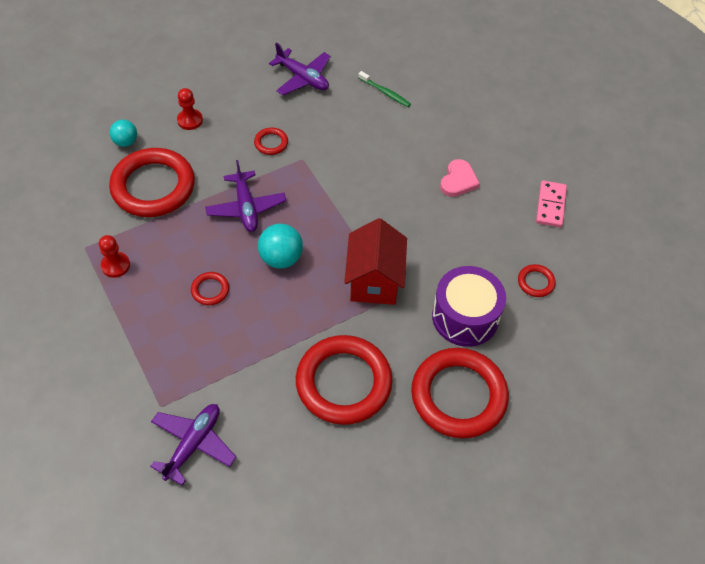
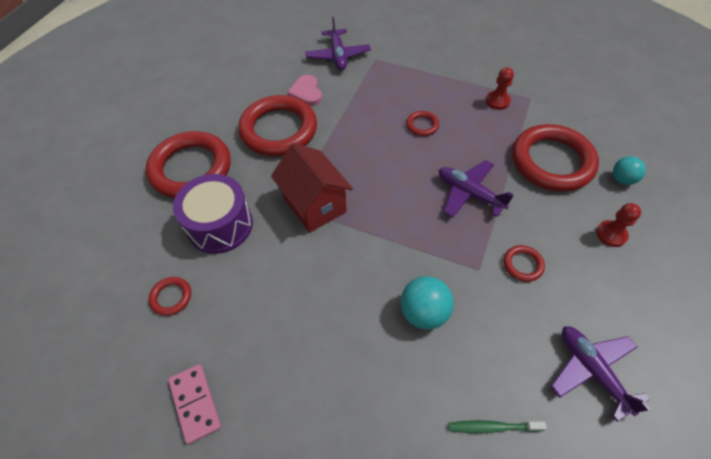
camera: 145 degrees right, 0 degrees up
turquoise ball [258,224,303,269] -> turquoise ball moved to [401,276,454,330]
purple plane [269,42,331,95] -> purple plane turned 60 degrees clockwise [551,326,650,422]
pink heart [440,159,480,197] -> pink heart moved to [287,75,322,106]

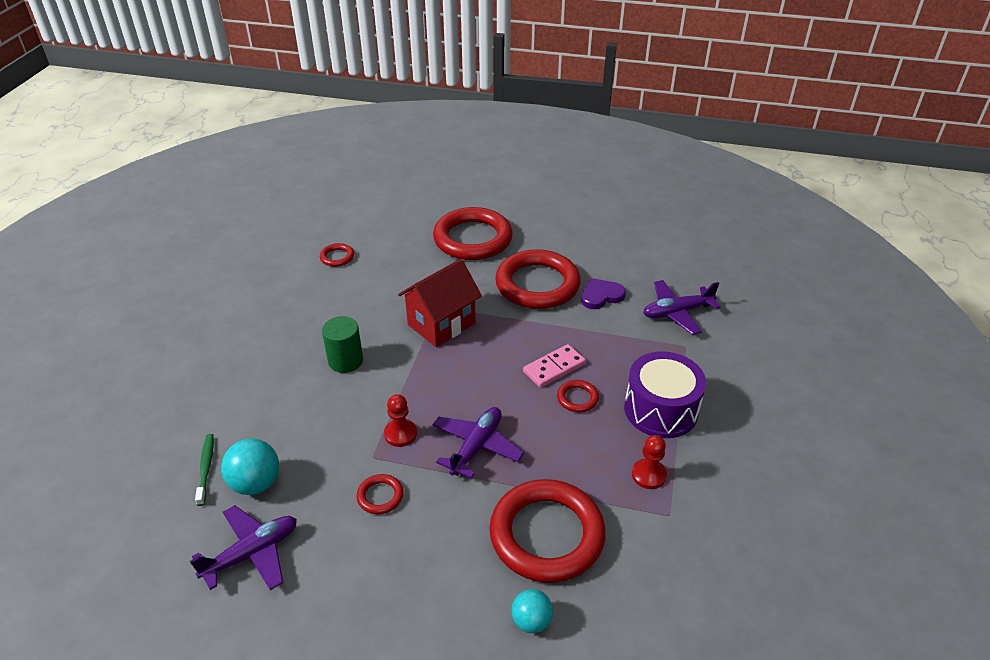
camera: 80 degrees right, 15 degrees down
pink domino [168,364,221,444] -> pink domino moved to [523,344,586,388]
purple drum [173,174,253,254] -> purple drum moved to [624,352,706,438]
pink heart [287,75,322,106] -> purple heart [581,278,626,309]
turquoise ball [401,276,454,330] -> turquoise ball moved to [221,439,279,495]
red pawn [596,203,641,247] -> red pawn moved to [384,394,417,447]
none -> green cylinder [322,316,363,373]

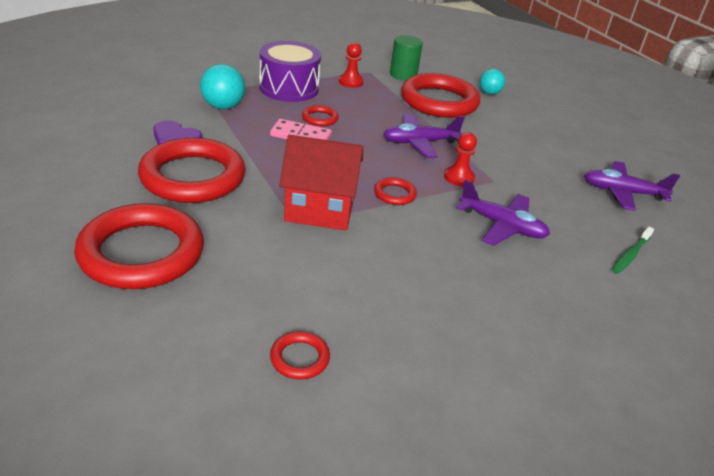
camera: 135 degrees left, 5 degrees down
turquoise ball [221,439,279,495] -> turquoise ball moved to [200,64,245,109]
green cylinder [322,316,363,373] -> green cylinder moved to [390,35,423,81]
red ring [357,474,404,514] -> red ring moved to [374,177,417,205]
purple plane [643,280,721,335] -> purple plane moved to [456,179,550,246]

